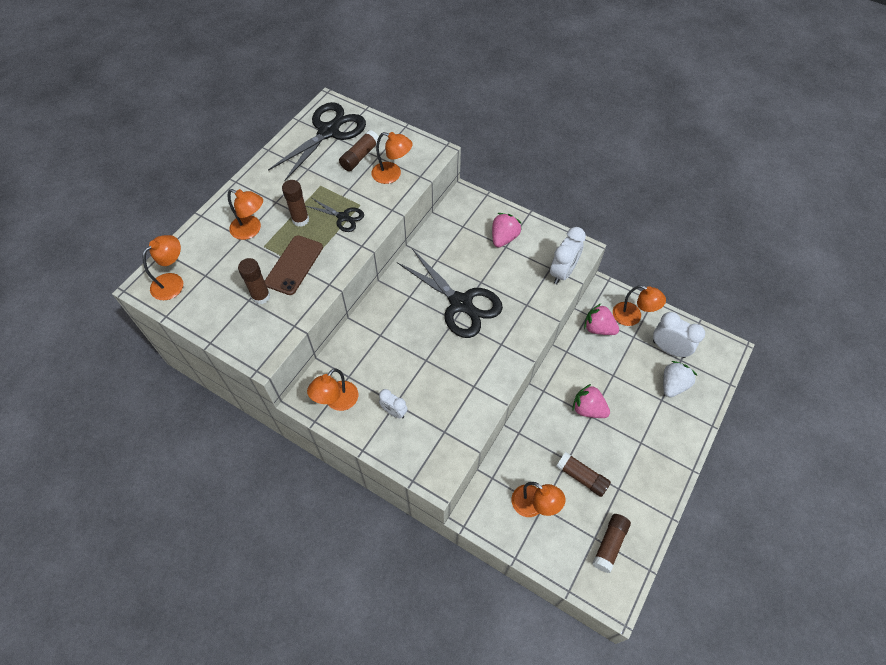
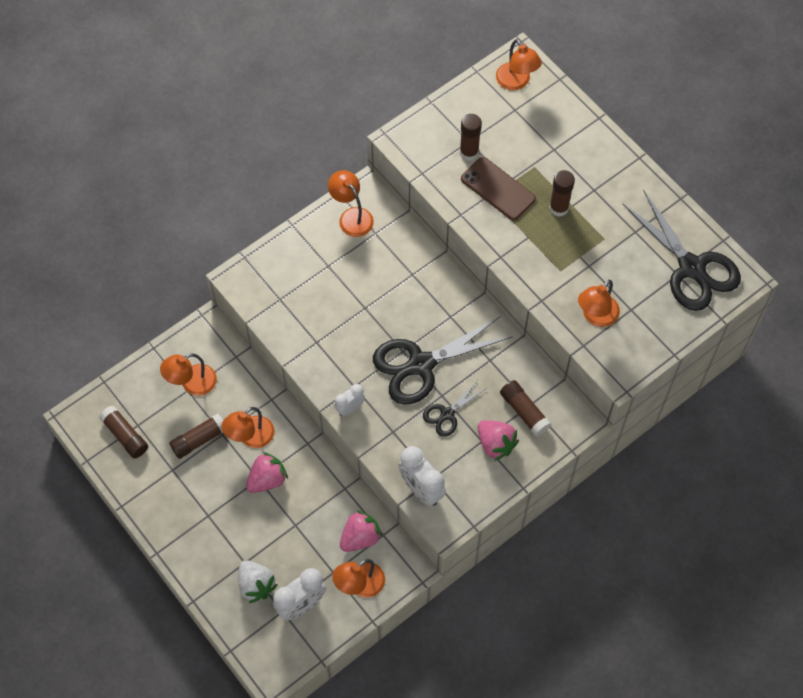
camera: 110 degrees right, 5 degrees up
orange lamp [228,189,263,240] -> orange lamp moved to [222,407,275,448]
black scissors [306,198,364,232] -> black scissors moved to [423,381,487,437]
brown glue stick [339,130,379,171] -> brown glue stick moved to [500,380,551,437]
white clock [379,389,408,418] -> white clock moved to [334,384,365,416]

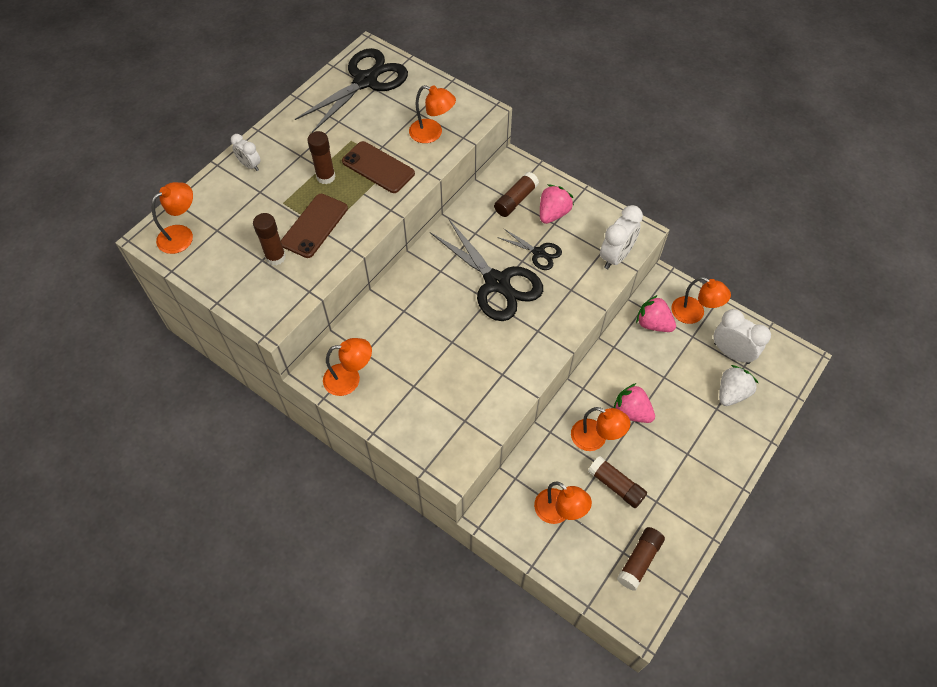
camera: 105 degrees left, 5 degrees down
orange lamp [328,170,374,237] -> orange lamp turned 135 degrees counterclockwise [323,338,372,396]
white clock [334,384,365,416] -> white clock moved to [231,134,260,171]
none -> brown phone [342,141,415,193]

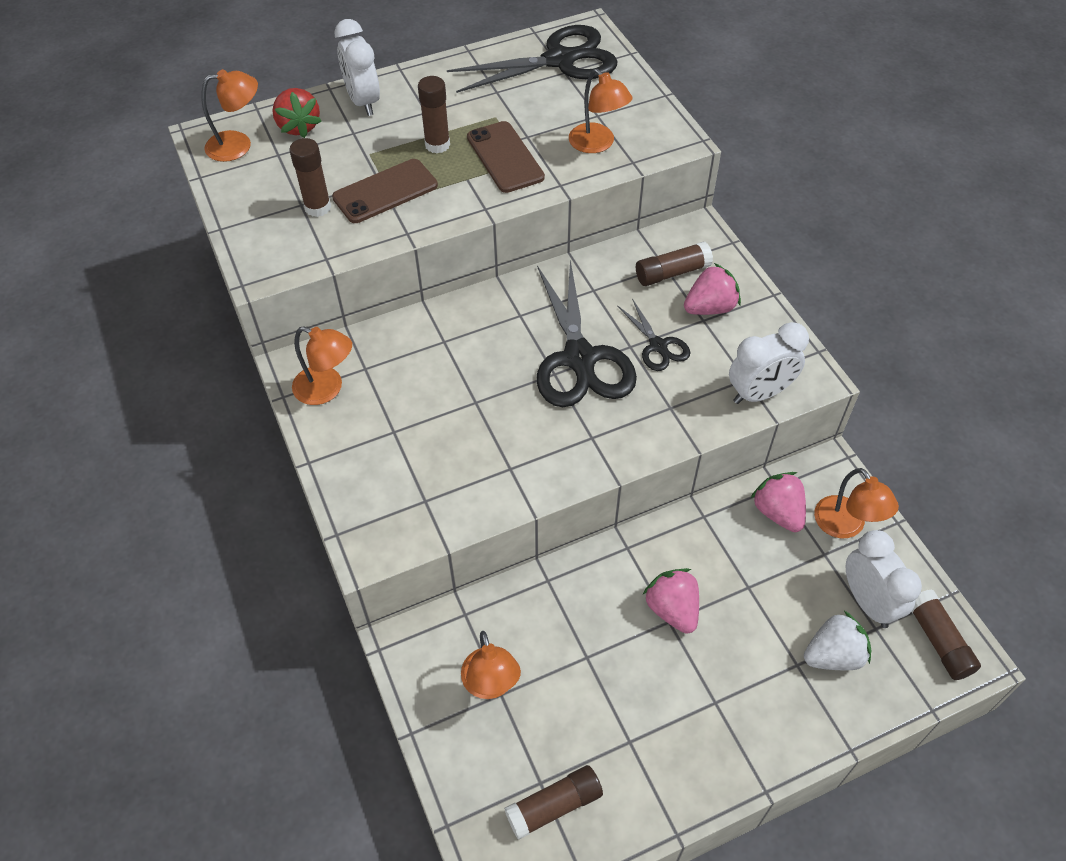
camera: 30 degrees right, 5 degrees down
white clock [231,134,260,171] -> white clock [334,19,380,116], size x1.68
orange lamp [571,407,631,451] -> none
brown glue stick [588,456,647,508] -> brown glue stick moved to [911,589,981,680]
none -> red strawberry [272,88,321,138]

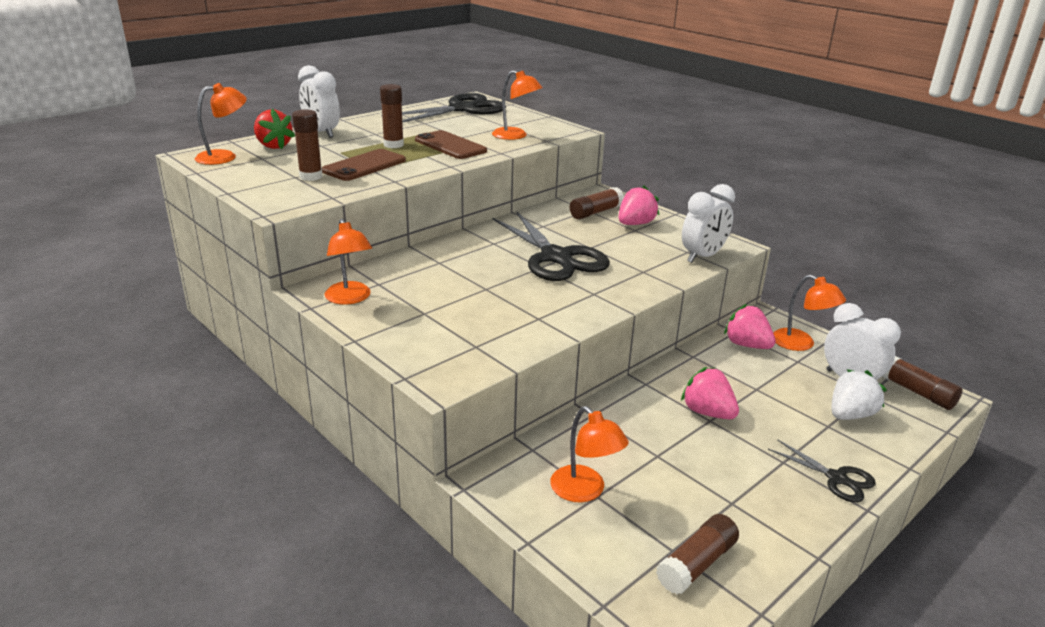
camera: 20 degrees left, 25 degrees down
orange lamp [292,326,352,405] -> orange lamp turned 60 degrees clockwise [324,219,372,305]
black scissors [617,298,690,371] -> black scissors moved to [768,439,876,503]

